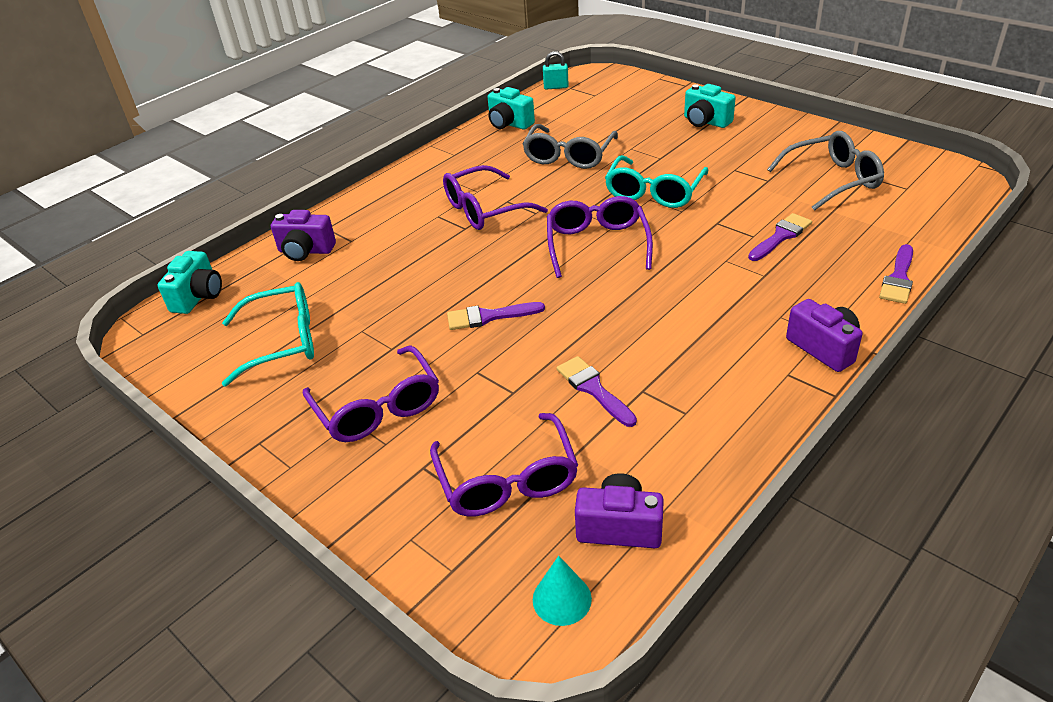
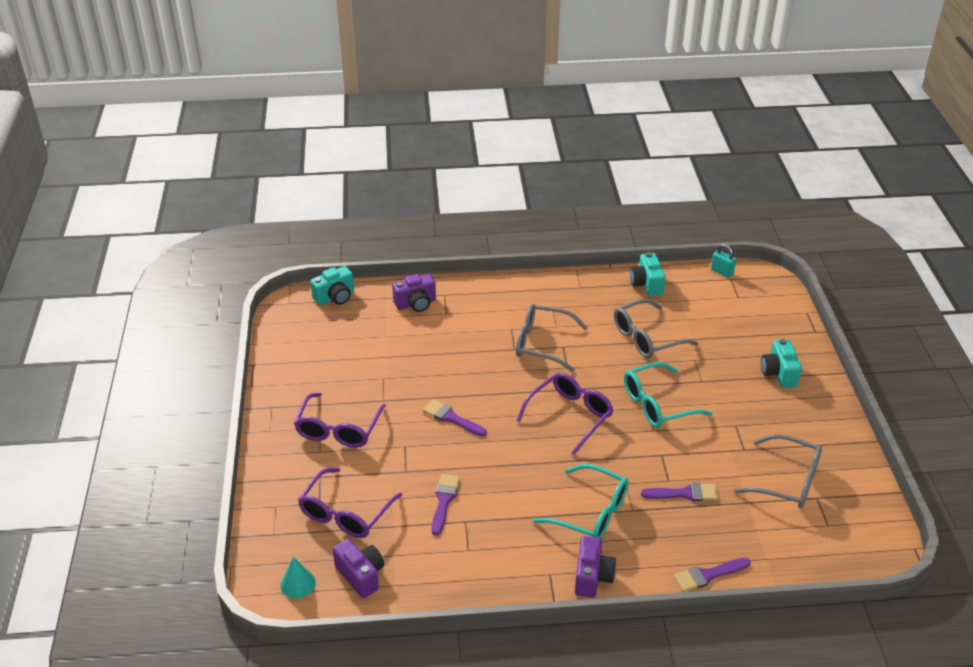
camera: 40 degrees right, 0 degrees up
turquoise glasses [222,282,314,386] -> turquoise glasses moved to [533,464,629,539]
purple camera [271,210,336,261] -> purple camera turned 75 degrees counterclockwise [392,274,436,312]
purple glasses [443,165,548,230] -> grey glasses [516,304,588,372]

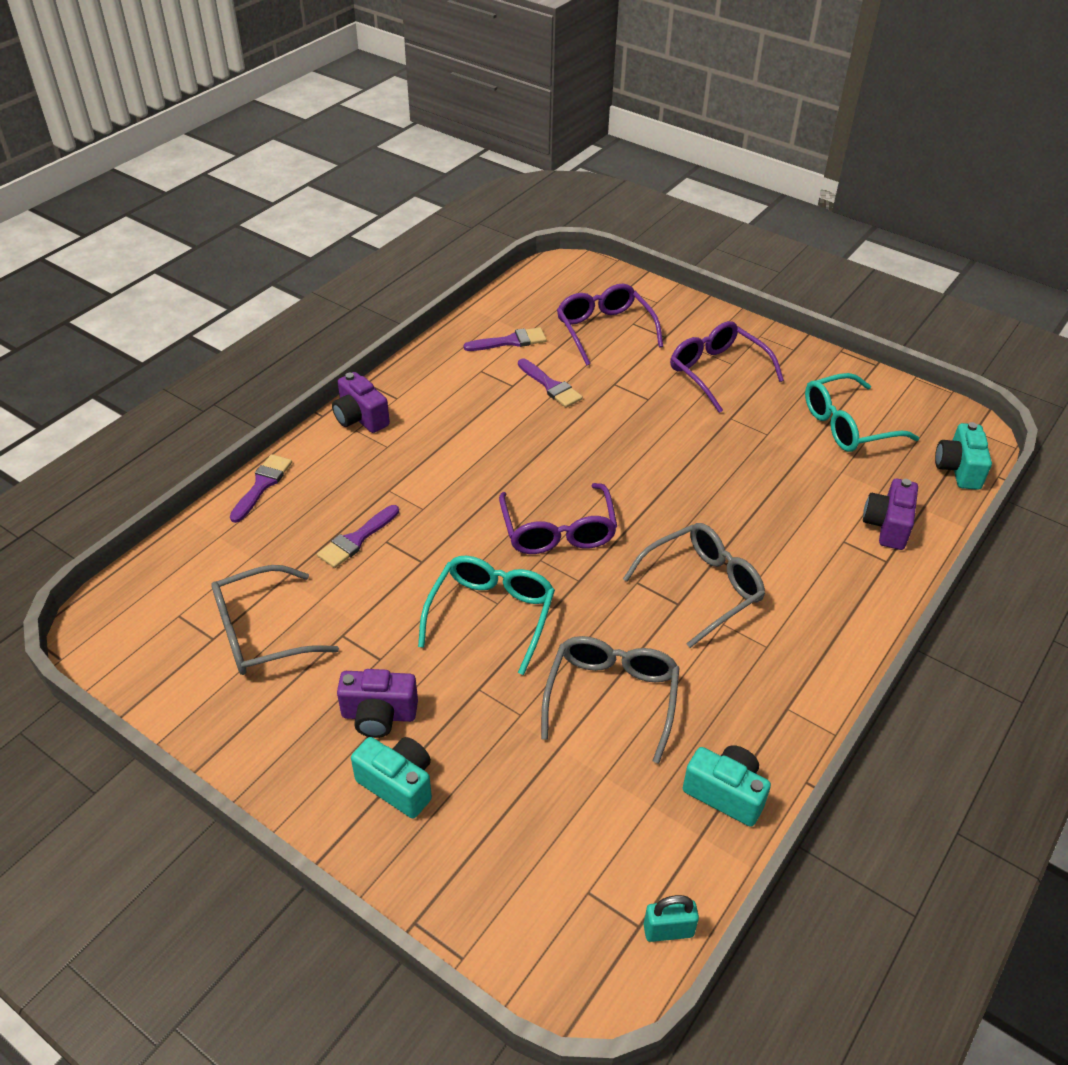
camera: 130 degrees right, 5 degrees up
turquoise cone [280,557,316,599] -> none
purple camera [333,539,384,598] -> purple camera moved to [337,669,418,738]
purple brush [423,399,487,437] -> purple brush moved to [464,327,547,351]
turquoise glasses [533,464,629,539] -> turquoise glasses moved to [805,373,919,452]

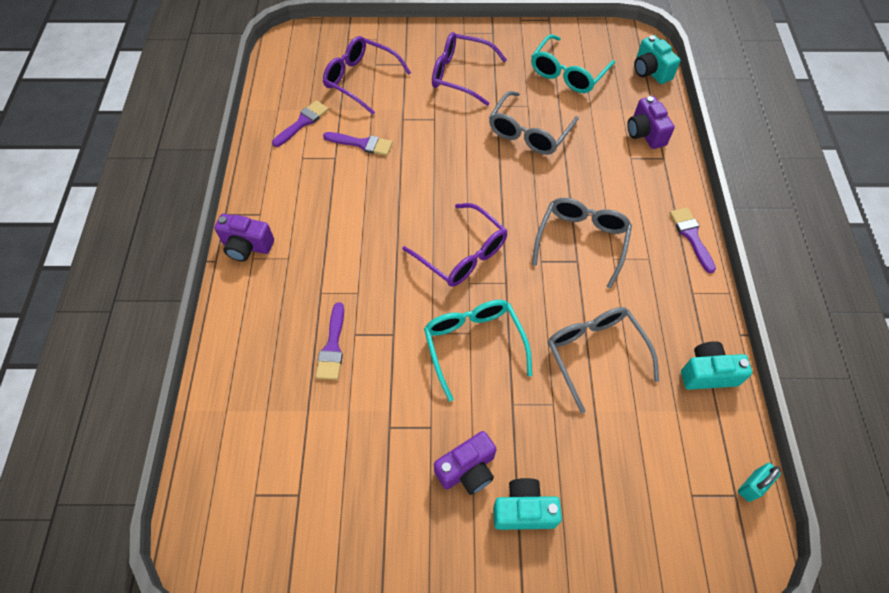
camera: 35 degrees left, 15 degrees up
grey glasses [211,565,339,675] -> grey glasses moved to [489,91,579,155]
purple brush [230,454,292,523] -> purple brush moved to [670,207,716,274]

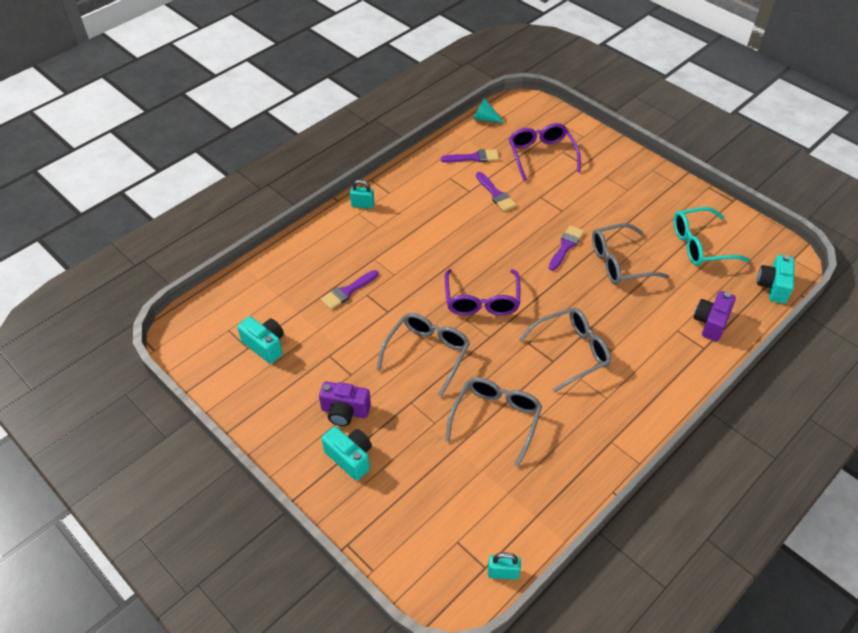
camera: 45 degrees right, 10 degrees down
purple camera [214,214,274,261] -> turquoise padlock [350,180,374,209]
turquoise glasses [424,300,532,402] -> grey glasses [376,313,470,397]
purple glasses [432,32,507,106] -> none
purple brush [670,207,716,274] -> purple brush moved to [549,225,584,271]
turquoise camera [681,341,752,390] -> turquoise camera moved to [237,316,284,364]
none -> turquoise cone [473,98,504,123]

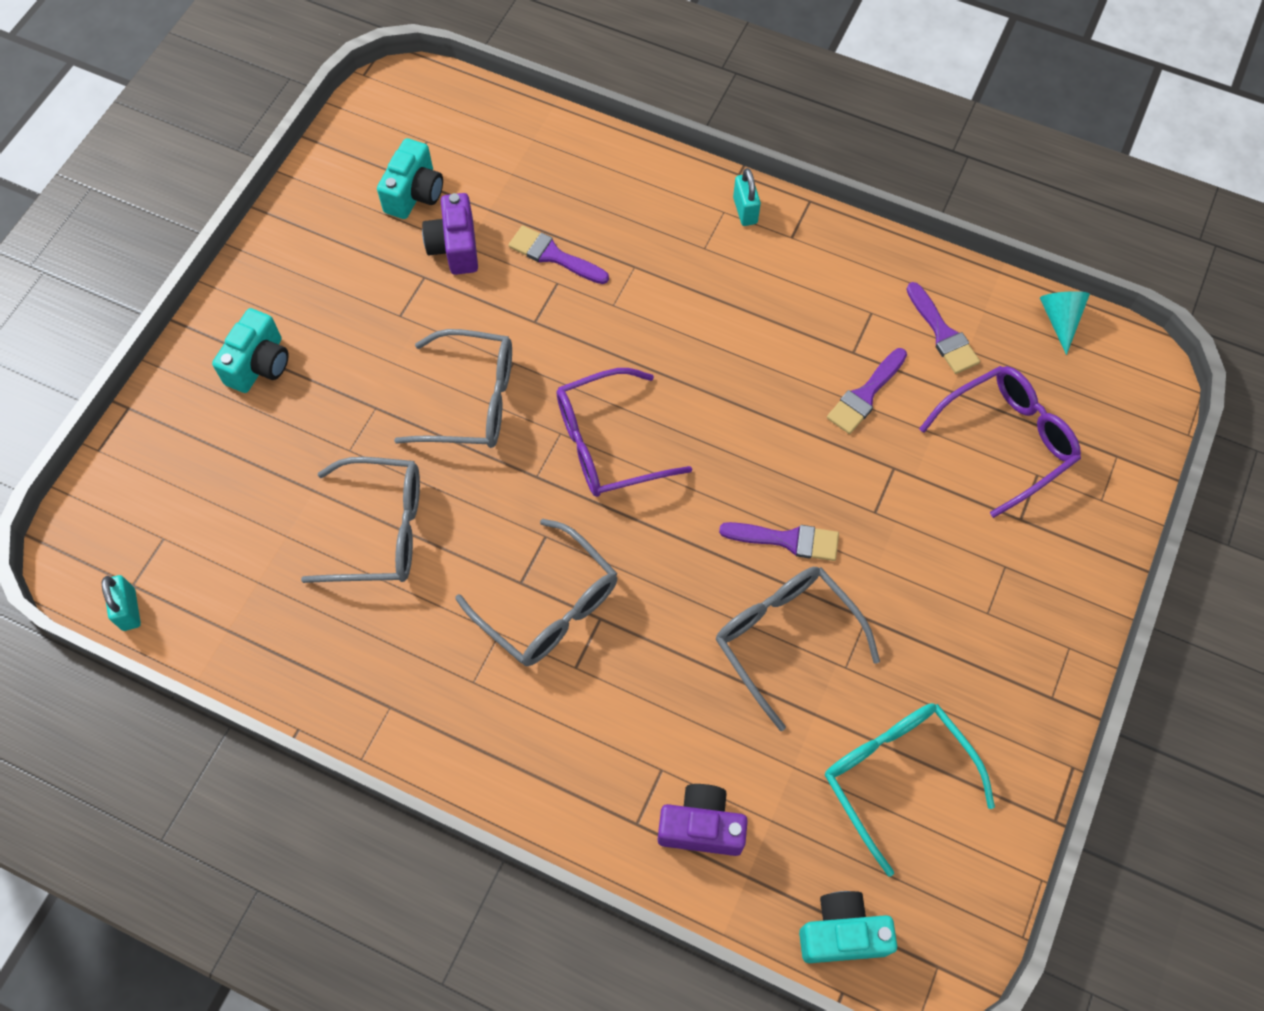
camera: 70 degrees right, 15 degrees up
purple camera [319,381,371,426] -> purple camera moved to [422,193,478,275]

